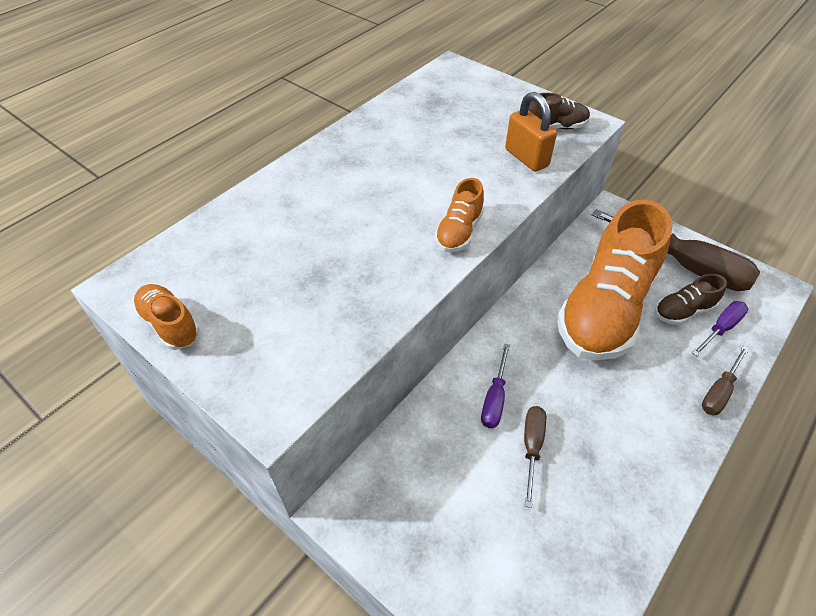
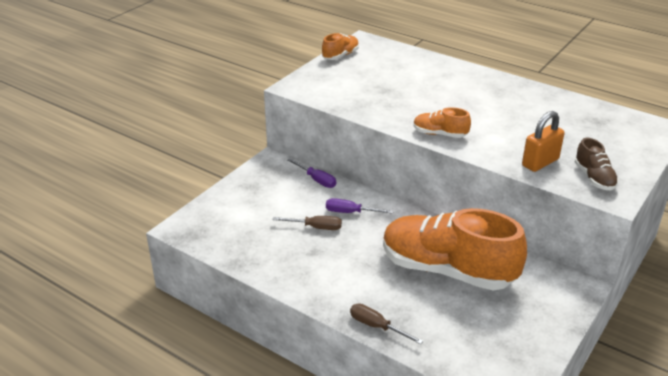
camera: 85 degrees right, 15 degrees down
brown screwdriver [592,209,760,291] -> none
brown shoe [655,274,727,325] -> none
purple screwdriver [692,301,748,356] -> purple screwdriver moved to [288,158,336,188]

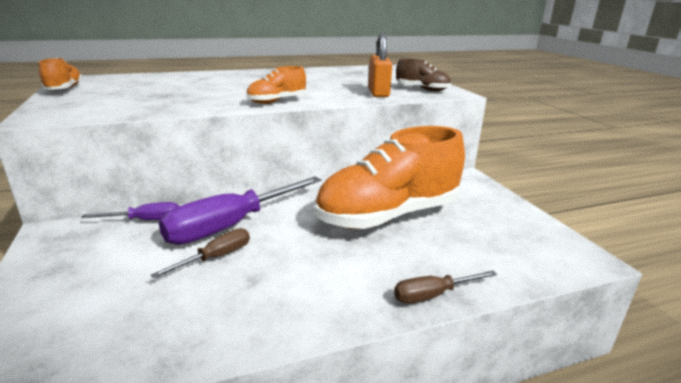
camera: 55 degrees left, 10 degrees down
purple screwdriver [326,198,394,214] -> purple screwdriver [159,176,321,245], size x2.00

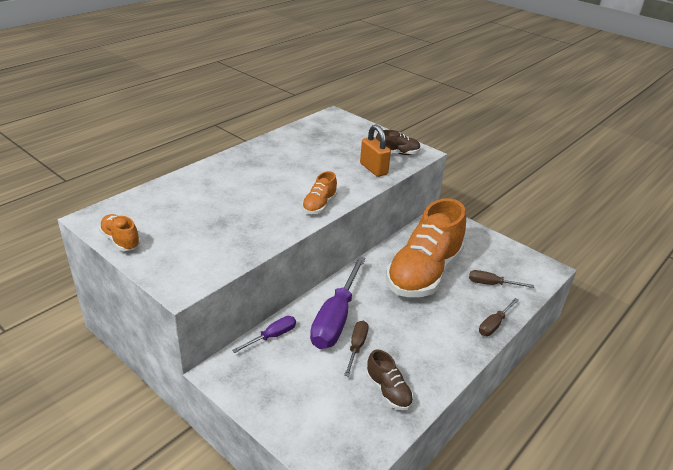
camera: 30 degrees left, 10 degrees up
none -> brown shoe [366,350,414,411]
none -> brown screwdriver [469,270,534,288]

